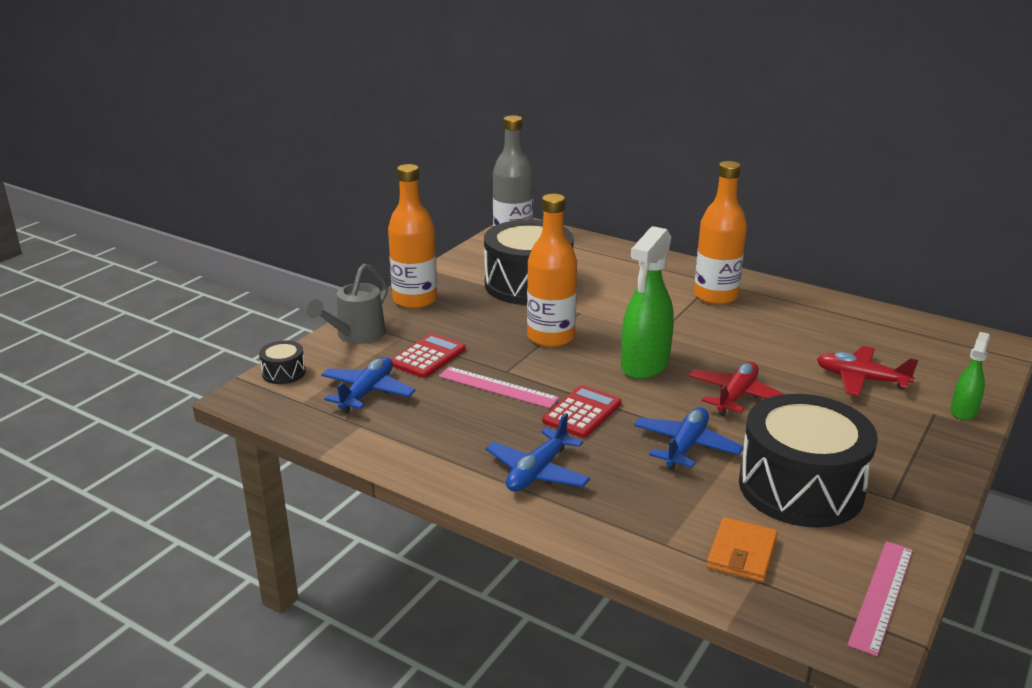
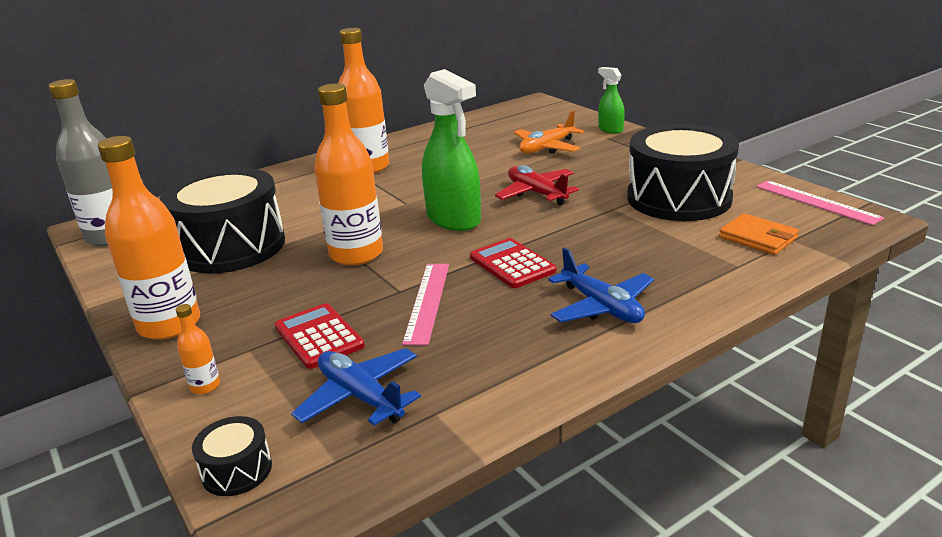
camera: 65 degrees left, 0 degrees up
grey watering can [307,264,388,344] -> orange bottle [176,304,220,394]
pink ruler [439,367,559,408] -> pink ruler turned 45 degrees counterclockwise [402,264,449,345]
blue plane [634,407,744,471] -> none
red plane [817,346,918,396] -> orange plane [514,110,584,154]

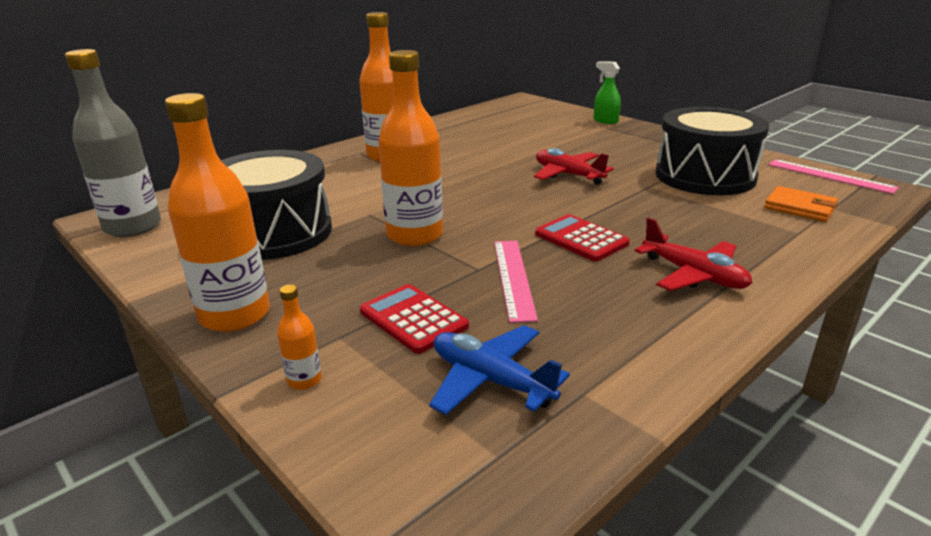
camera: 10 degrees left, 0 degrees up
black drum [192,416,272,496] -> none
green spray bottle [422,69,481,231] -> none
orange plane [514,110,584,154] -> none
blue plane [548,247,654,323] -> red plane [635,217,752,291]

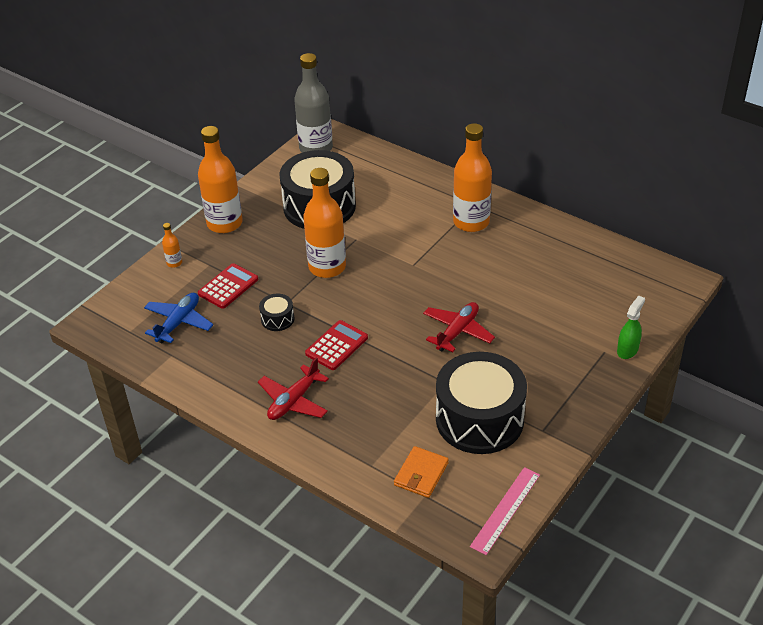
camera: 80 degrees right, 15 degrees up
pink ruler [494,241,538,323] -> black drum [259,294,294,331]

